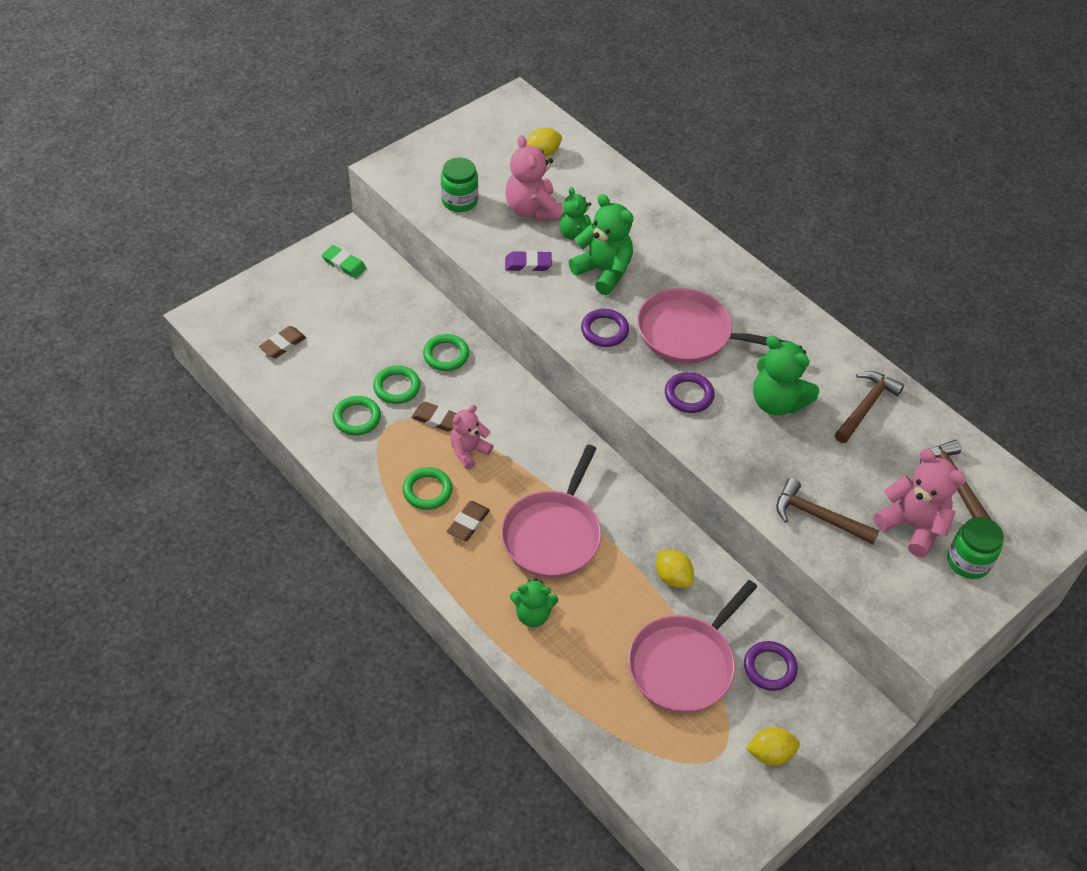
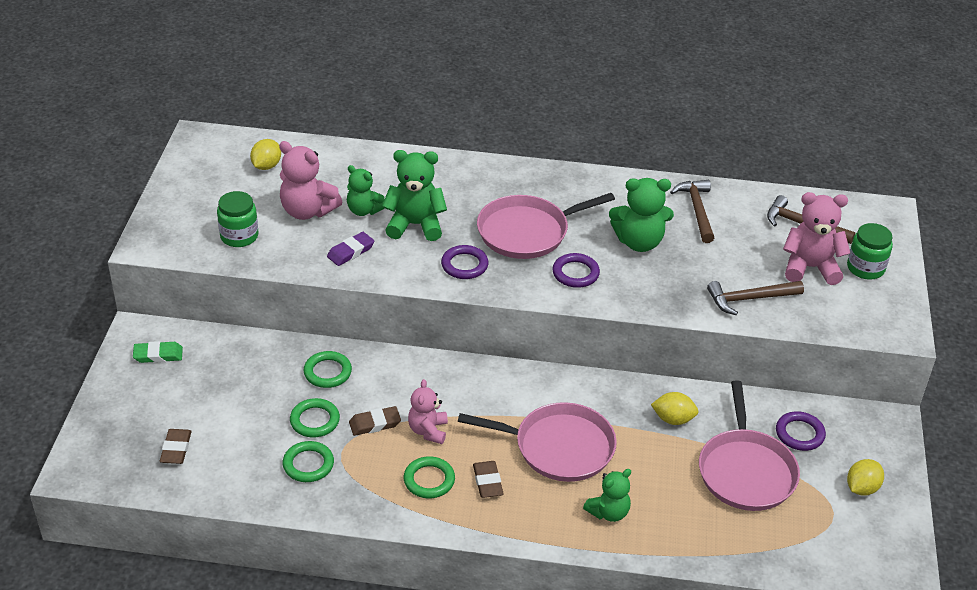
camera: 40 degrees left, 10 degrees down
pink pan [501,444,602,578] -> pink pan turned 60 degrees counterclockwise [458,402,617,482]

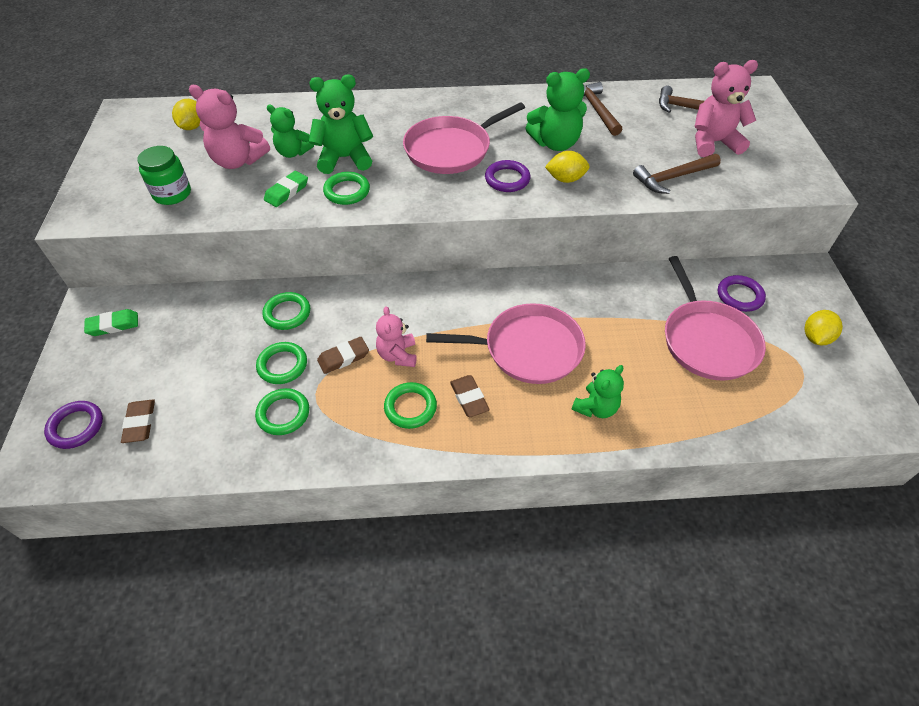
camera: 10 degrees left, 10 degrees up
purple eraser [327,232,374,266] -> green eraser [264,171,308,207]
purple ring [441,245,489,279] -> purple ring moved to [44,401,103,449]
yellow lemon [651,392,698,425] -> yellow lemon moved to [545,151,590,183]
green jar [847,223,893,280] -> none
none -> green ring [323,172,370,205]

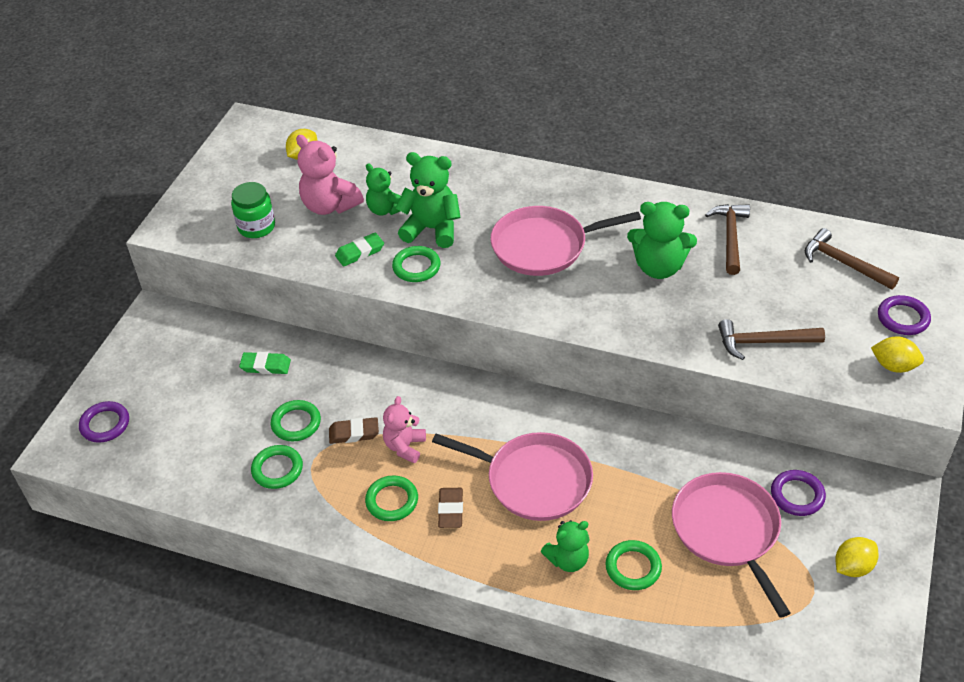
camera: 25 degrees right, 5 degrees down
green eraser [84,309,138,336] -> green eraser moved to [239,352,291,374]
brown eraser [121,399,155,443] -> none
green ring [262,292,310,330] -> green ring moved to [605,540,662,590]
purple ring [485,160,530,192] -> purple ring moved to [878,295,931,335]
yellow lemon [545,151,590,183] -> yellow lemon moved to [871,337,924,373]
pink pan [665,256,766,381] -> pink pan turned 150 degrees clockwise [672,472,791,618]
pink teddy bear [695,60,758,157] -> none

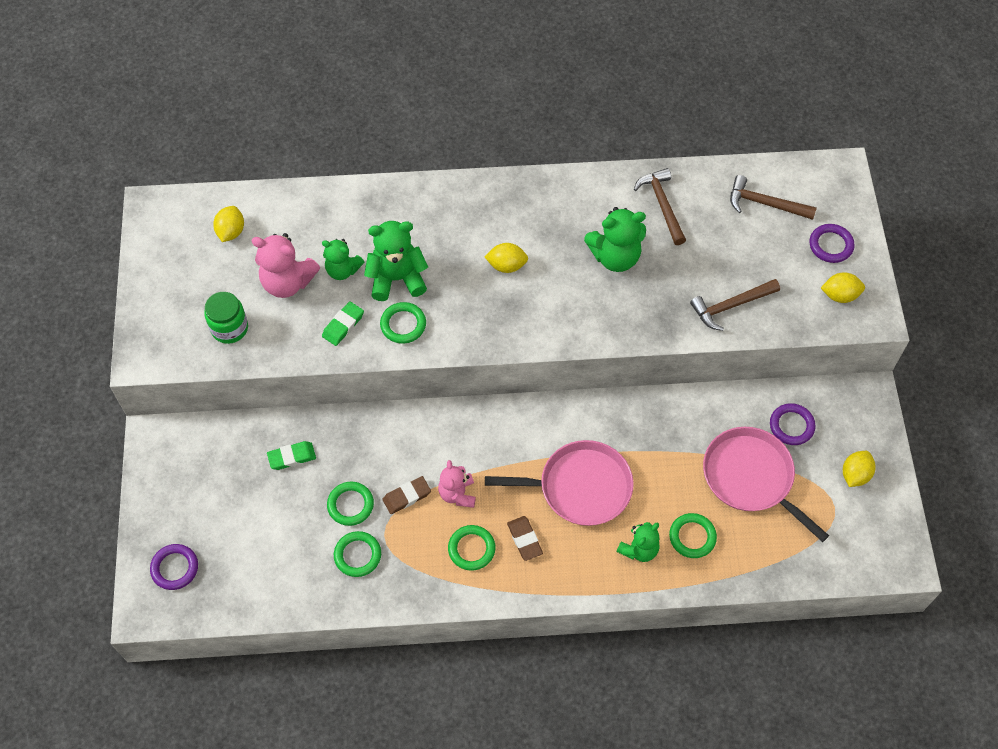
camera: 25 degrees left, 15 degrees up
pink pan [490,206,641,276] -> yellow lemon [485,243,528,273]

